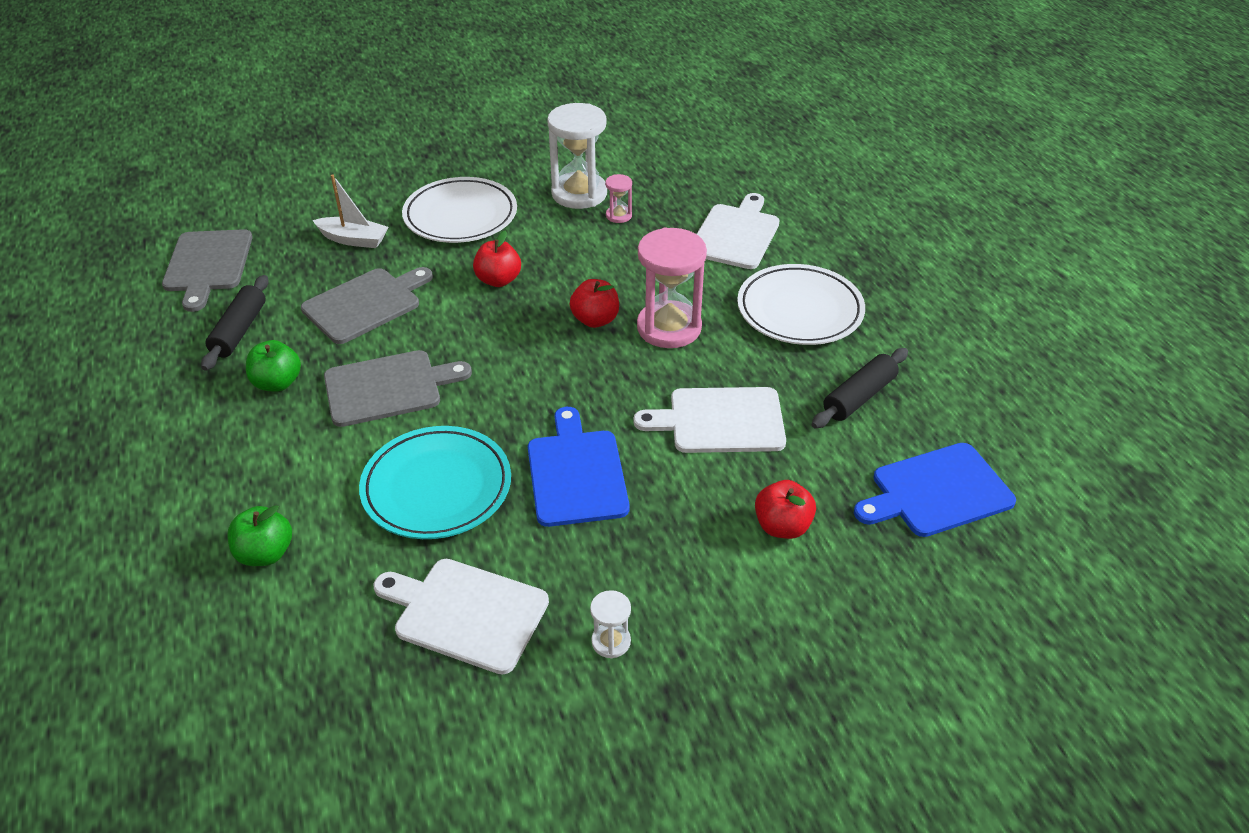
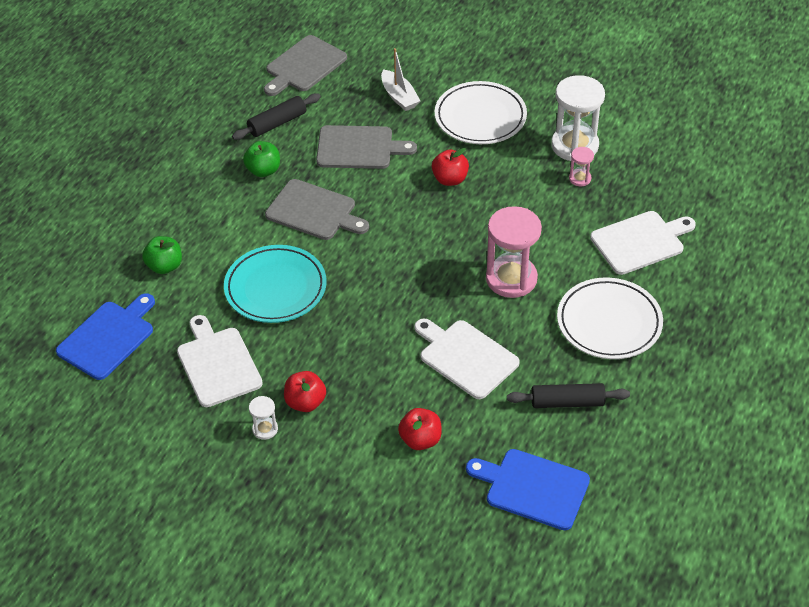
camera: 45 degrees right, 5 degrees up
blue cutting board [528,407,630,527] -> blue cutting board moved to [56,293,155,380]
red apple [570,279,619,328] -> red apple moved to [284,371,326,412]

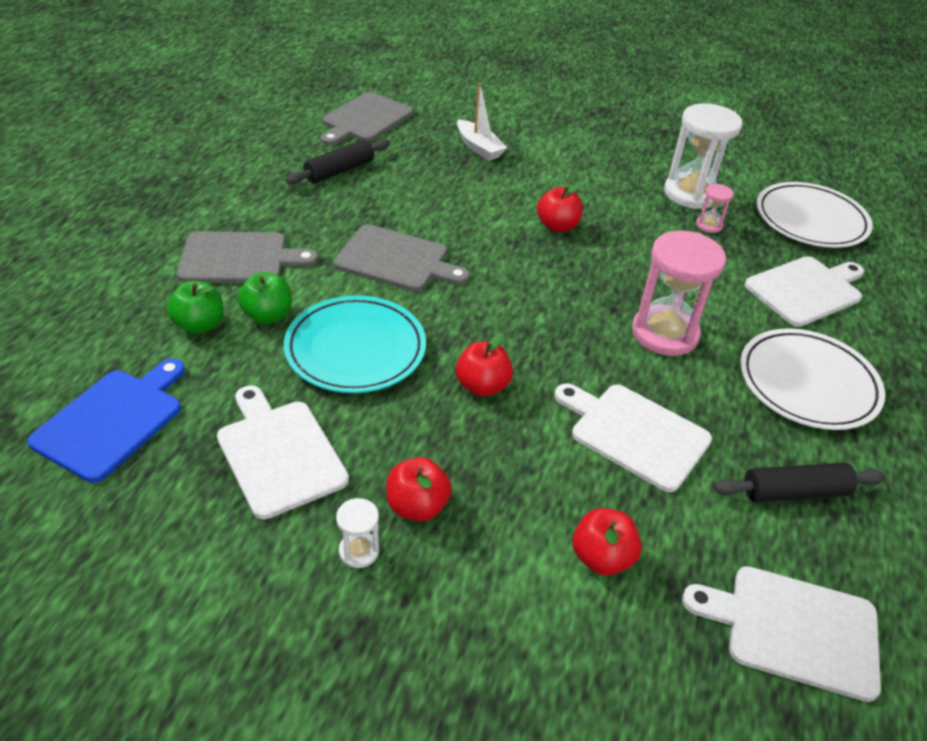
camera: 10 degrees left, 5 degrees down
green apple [243,141,280,177] -> green apple moved to [238,272,292,324]
grey cutting board [316,125,417,169] -> grey cutting board moved to [177,231,318,283]
white plate [435,81,527,144] -> white plate moved to [756,182,873,248]
blue cutting board [466,449,590,530] -> white cutting board [682,566,881,702]
none -> red apple [456,333,513,397]

